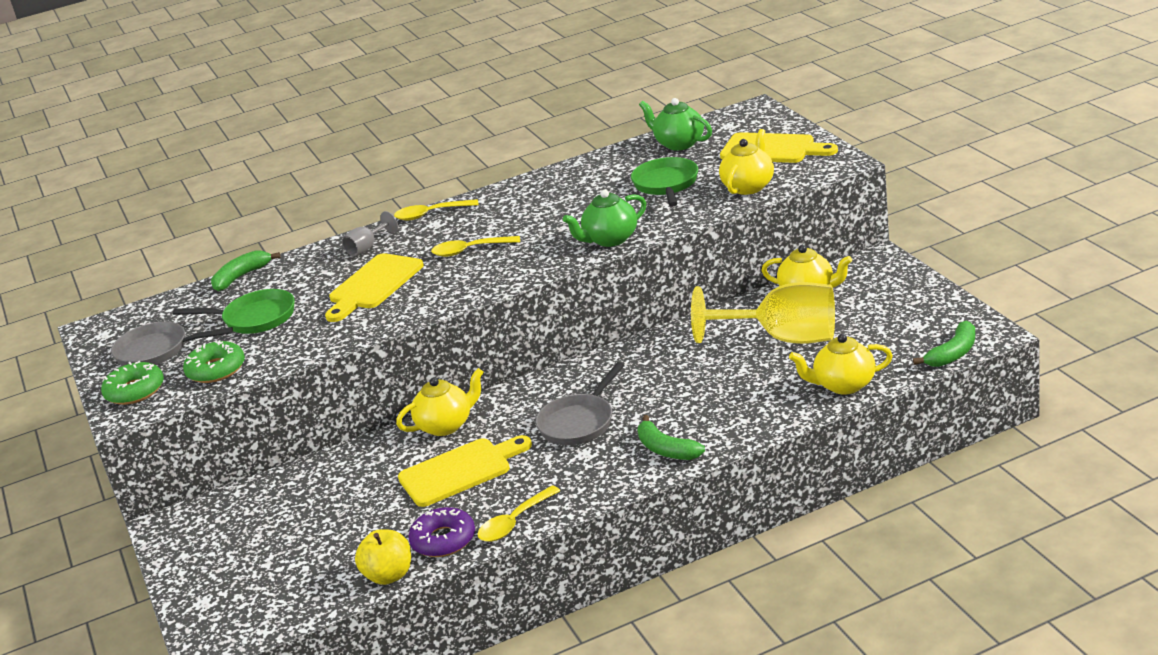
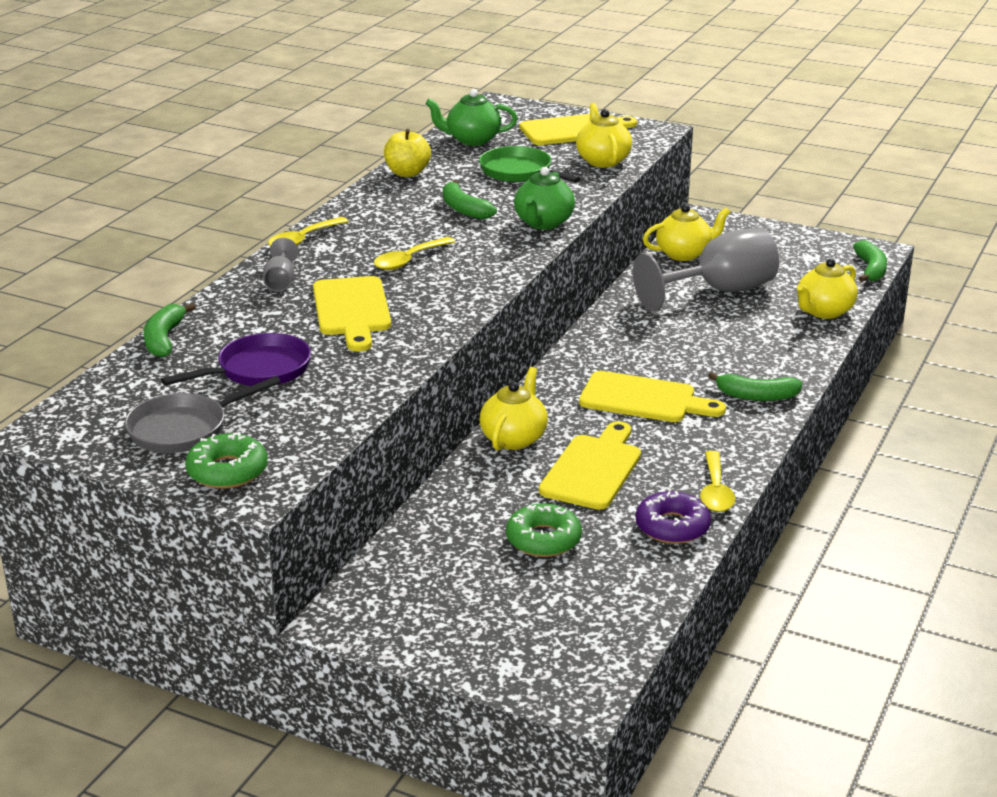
camera: 45 degrees left, 0 degrees up
green pan [173,289,295,334] -> purple pan [161,333,311,386]
green donut [183,340,245,383] -> green donut moved to [506,503,582,557]
yellow apple [355,529,411,585] -> yellow apple moved to [384,129,431,177]
grey pan [535,362,624,445] -> yellow cutting board [579,371,726,422]
yellow goblet [691,282,835,344] -> grey goblet [633,228,779,311]
none -> green banana [443,180,497,220]

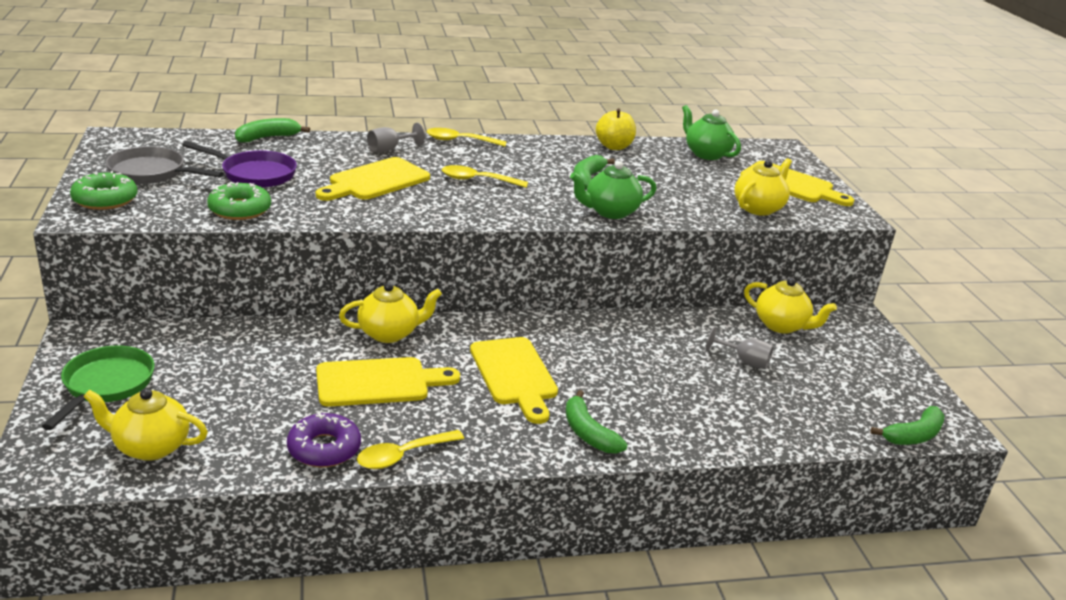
camera: 50 degrees right, 0 degrees up
green pan [479,146,580,183] -> green pan moved to [42,345,155,430]
green donut [506,503,582,557] -> green donut moved to [207,182,271,220]
grey goblet [633,228,779,311] -> grey goblet [706,326,774,369], size x0.44
yellow teapot [797,258,858,319] -> yellow teapot moved to [83,388,208,461]

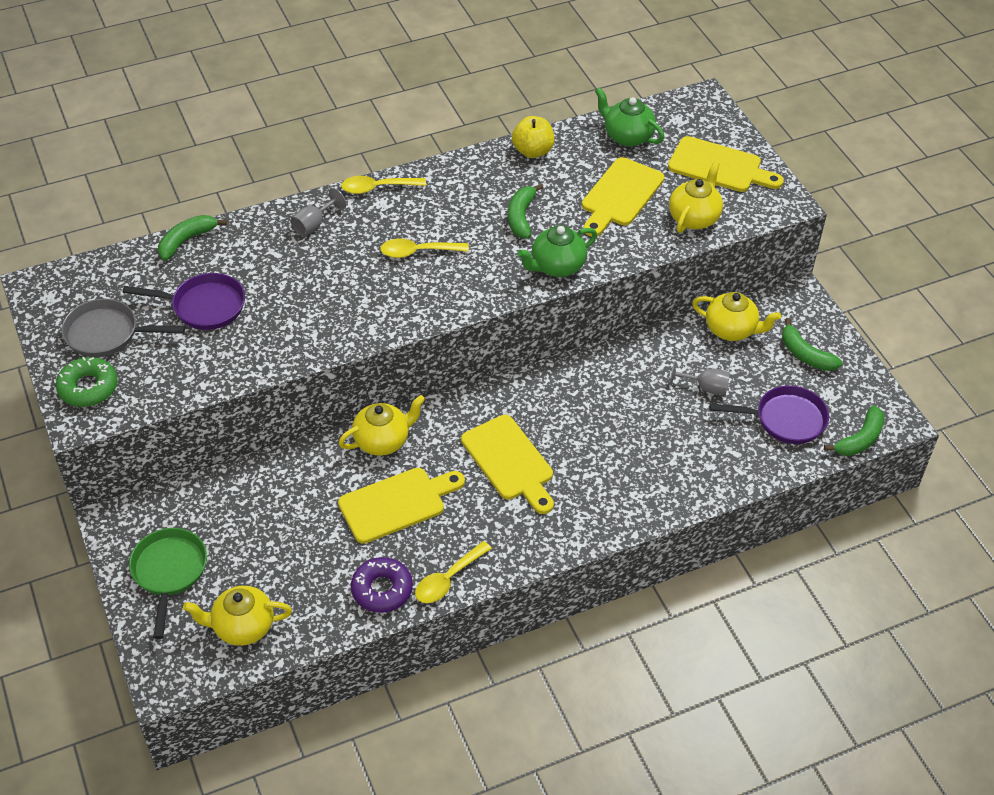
camera: 10 degrees left, 20 degrees up
green donut [207,182,271,220] -> none
yellow cutting board [316,157,430,201] -> yellow cutting board moved to [582,157,664,237]
green banana [566,390,628,453] -> green banana moved to [782,318,843,371]
none -> purple pan [709,385,829,444]

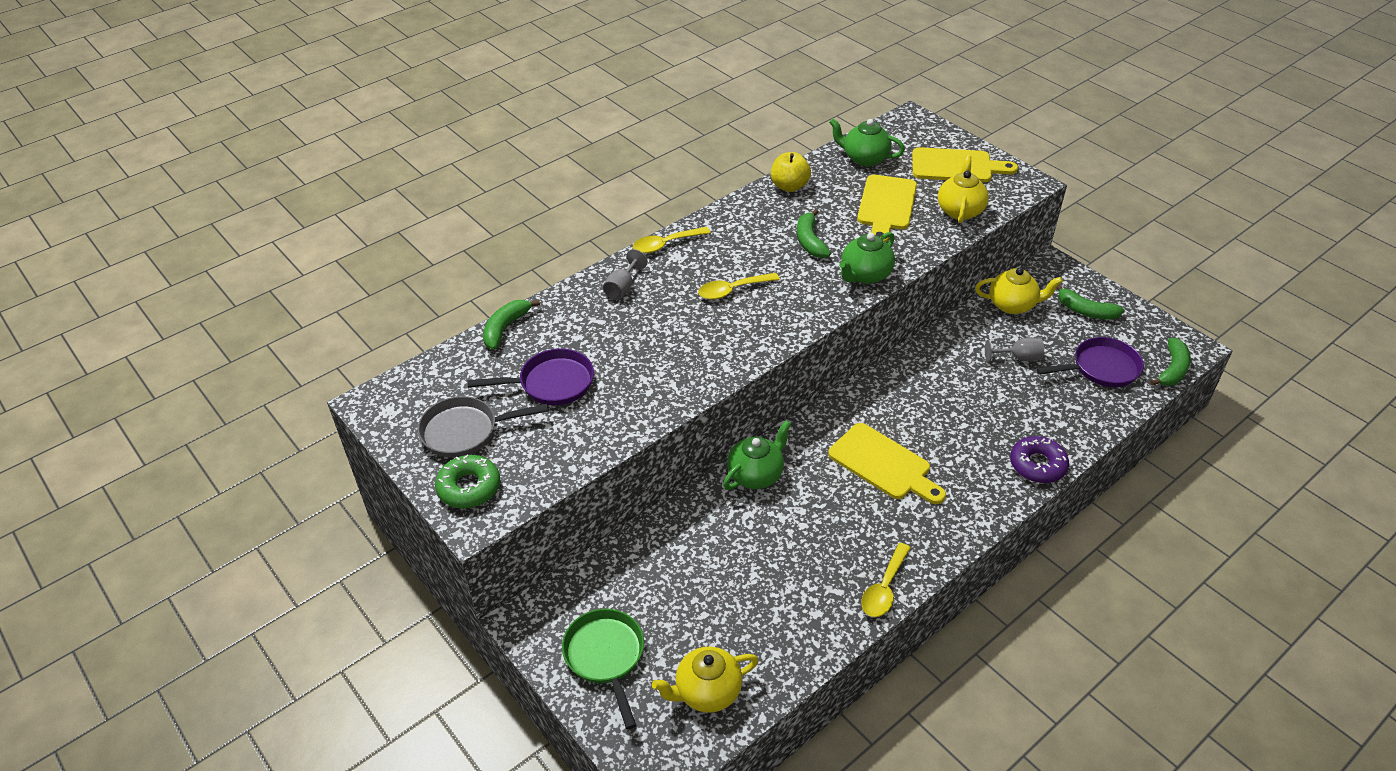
camera: 15 degrees left, 5 degrees down
yellow cutting board [338,468,465,544] -> none
yellow teapot [339,395,425,456] -> green teapot [723,420,791,490]
purple donut [351,557,413,613] -> purple donut moved to [1010,436,1069,483]

